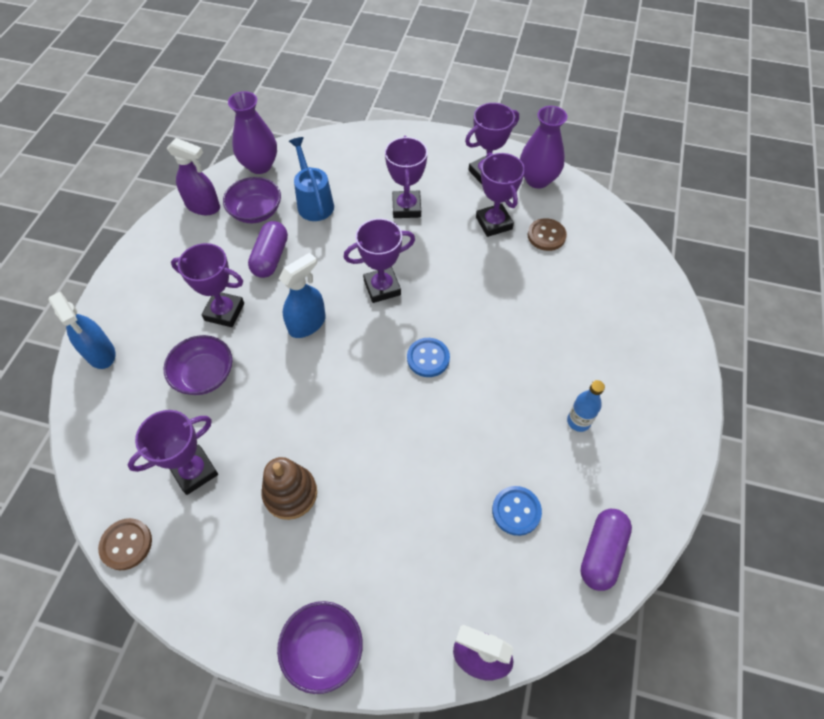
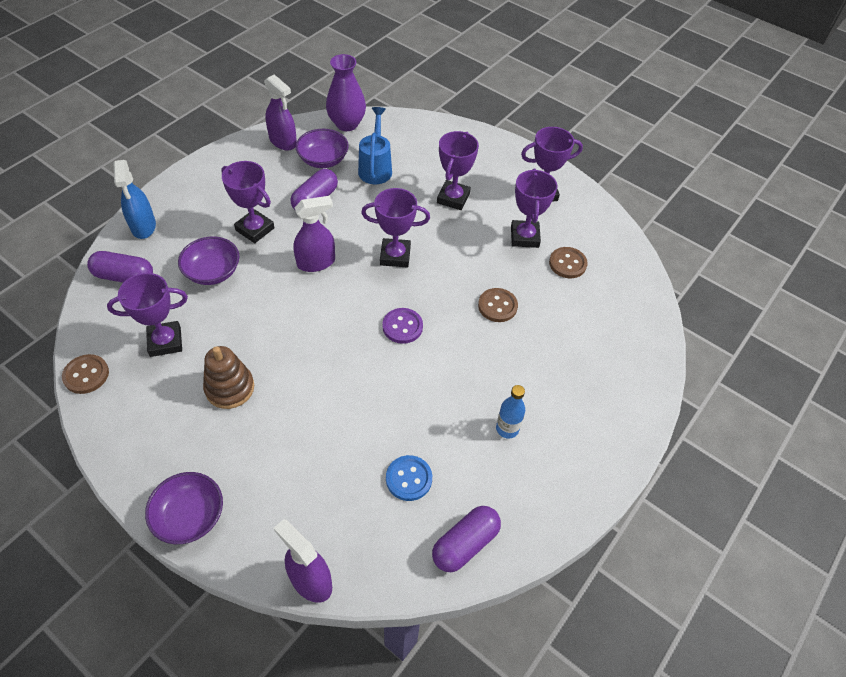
camera: 20 degrees right, 5 degrees down
blue spray bottle [278,253,326,338] -> purple spray bottle [293,196,335,272]
blue button [407,338,450,377] -> purple button [382,308,423,344]
purple vase [520,106,567,189] -> none
none -> purple capsule [87,251,153,283]
none -> brown button [478,288,518,322]

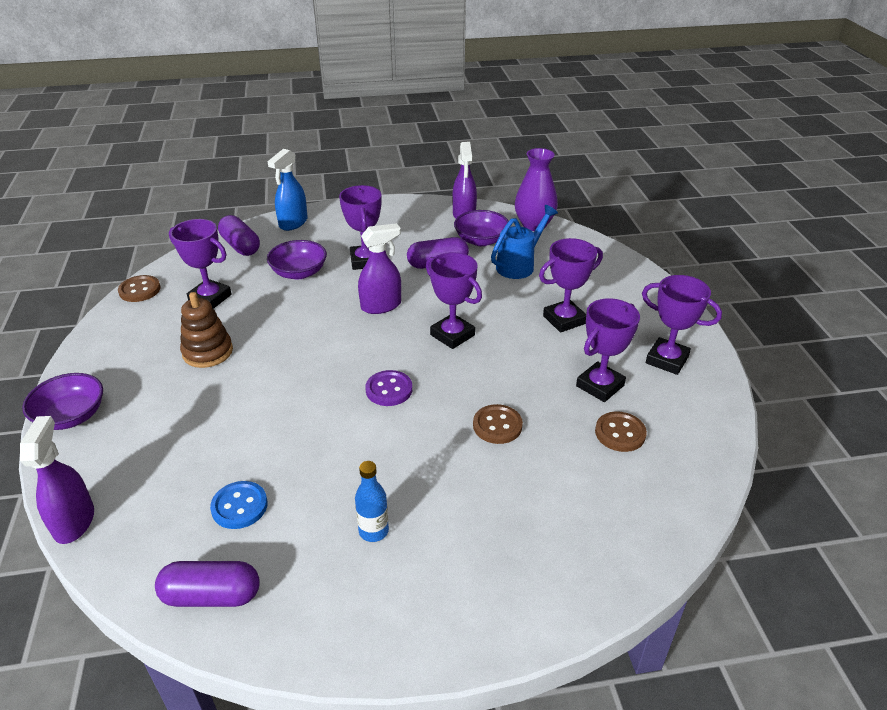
camera: 45 degrees right, 15 degrees down
purple spray bottle [293,196,335,272] -> purple spray bottle turned 45 degrees counterclockwise [358,223,401,314]

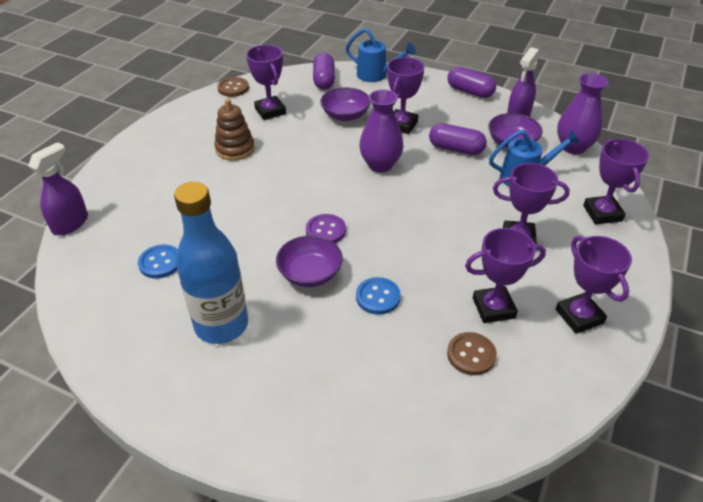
camera: 35 degrees right, 5 degrees up
purple bowl [22,373,103,430] -> purple bowl moved to [276,235,343,287]
purple capsule [155,561,260,607] -> purple capsule moved to [447,67,496,98]
blue spray bottle [268,149,308,231] -> blue watering can [346,28,416,82]
blue bottle [355,461,389,542] -> blue bottle [174,182,248,344], size x2.19
purple spray bottle [358,223,401,314] -> purple vase [359,89,404,172]
purple trophy [426,252,482,349] -> purple trophy moved to [583,139,649,224]
brown button [473,404,523,444] -> blue button [356,277,401,315]

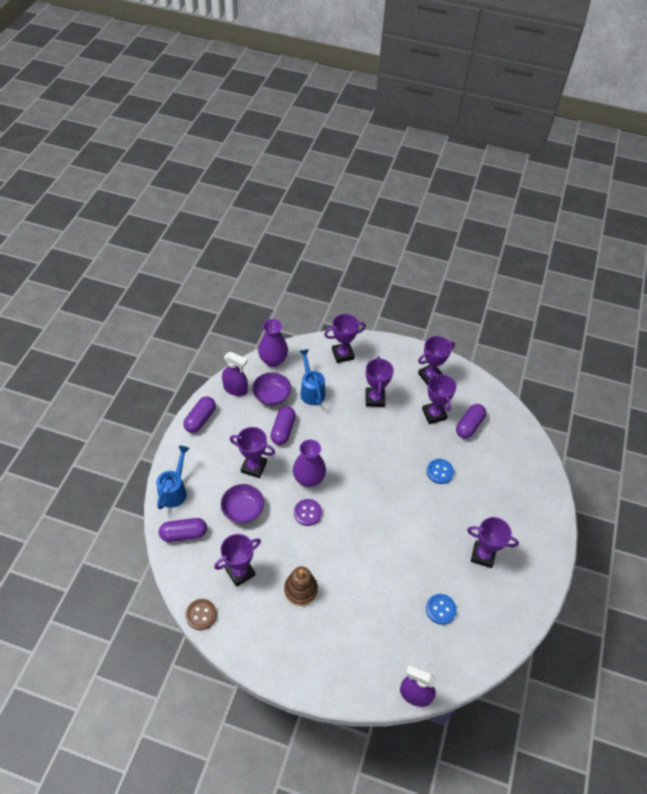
camera: 100 degrees left, 10 degrees up
blue bottle [174,182,248,344] -> purple trophy [467,517,519,568]
purple bowl [276,235,343,287] -> none
purple button [306,214,346,243] -> purple button moved to [294,499,322,526]
brown button [447,332,497,375] -> purple capsule [456,404,486,438]

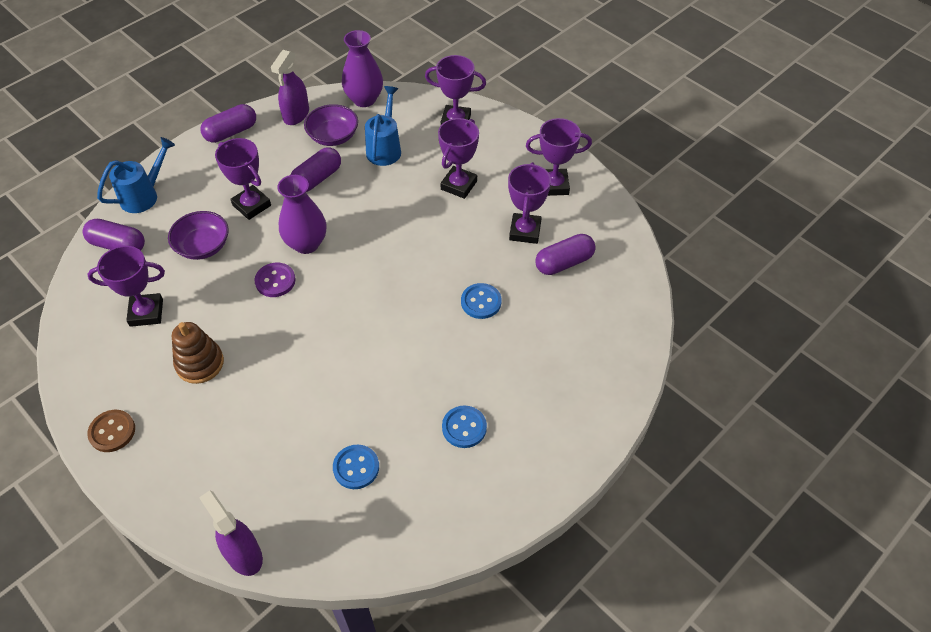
camera: 30 degrees right, 0 degrees up
brown button [185,599,217,630] -> brown button moved to [87,410,135,452]
purple spray bottle [222,352,248,396] -> purple spray bottle turned 60 degrees clockwise [271,50,309,125]
purple trophy [467,517,519,568] -> blue button [442,405,487,448]

